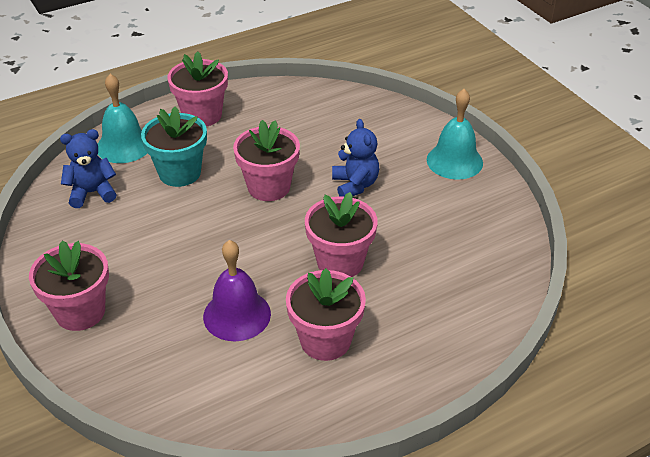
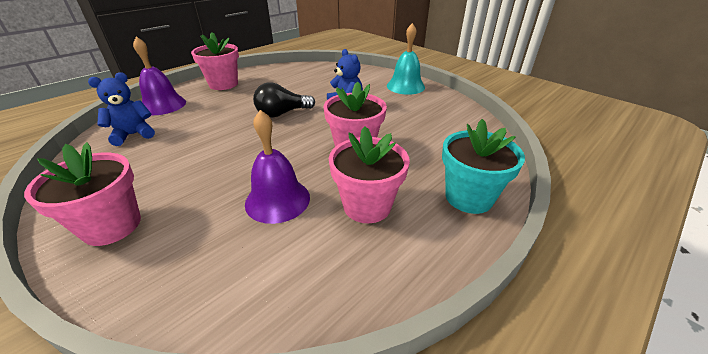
camera: 15 degrees left, 5 degrees down
turquoise bell [98,74,147,163] -> purple bell [133,37,186,115]
turquoise flower pot [141,106,207,187] -> turquoise flower pot moved to [442,119,525,214]
pink flower pot [233,120,300,201] -> black light bulb [253,82,315,117]

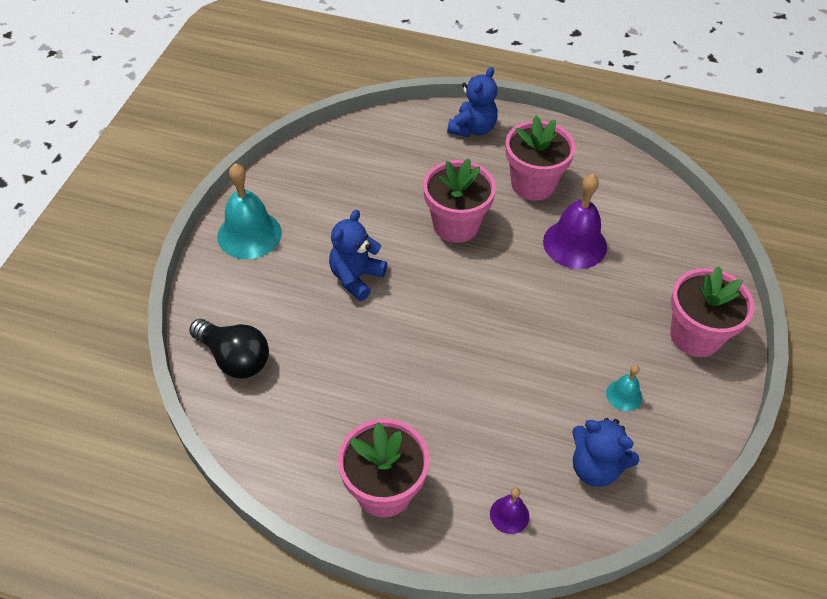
camera: 120 degrees left, 15 degrees up
purple bell [133,37,186,115] -> purple bell [490,488,529,534], size x0.50
black light bulb [253,82,315,117] -> black light bulb moved to [189,319,269,378]
turquoise flower pot [442,119,525,214] -> blue teddy bear [447,67,498,137]
none -> turquoise bell [606,365,642,411]

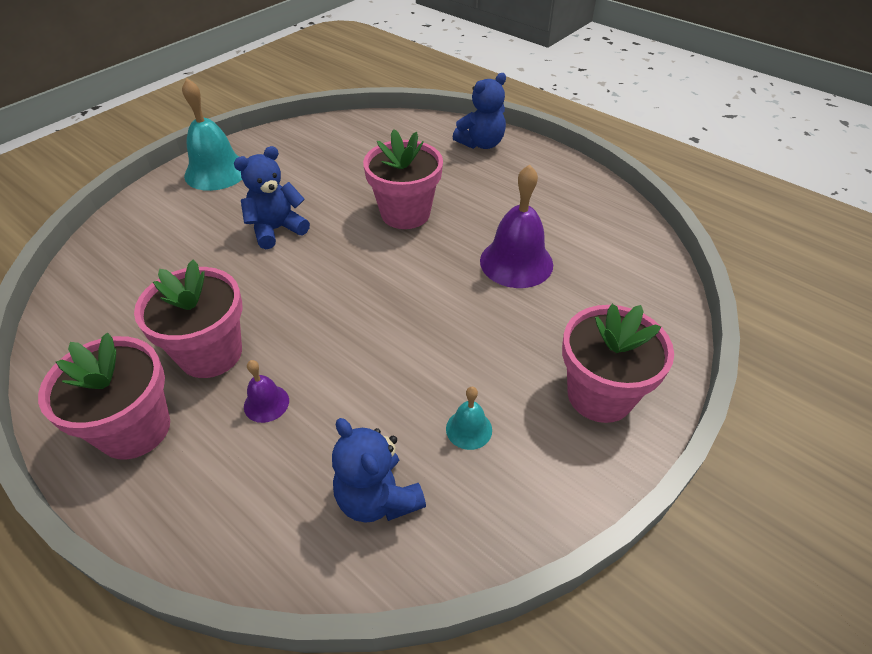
camera: 25 degrees right, 5 degrees down
black light bulb [189,319,269,378] -> none
purple bell [490,488,529,534] -> purple bell moved to [244,360,289,423]
pink flower pot [505,116,576,201] -> pink flower pot moved to [134,259,242,378]

